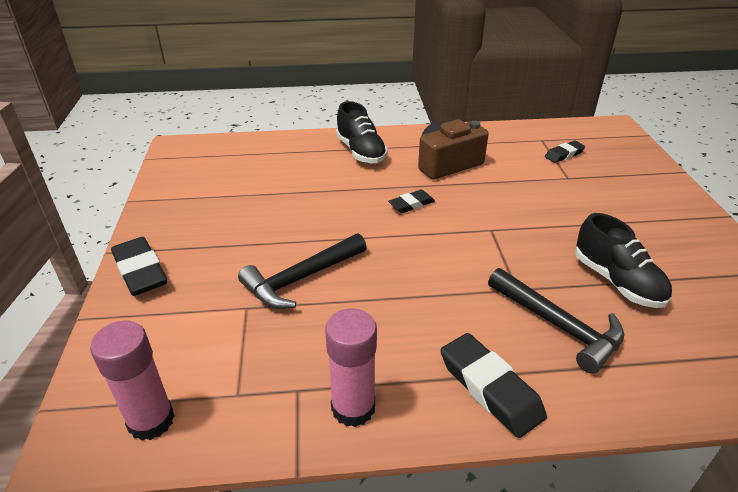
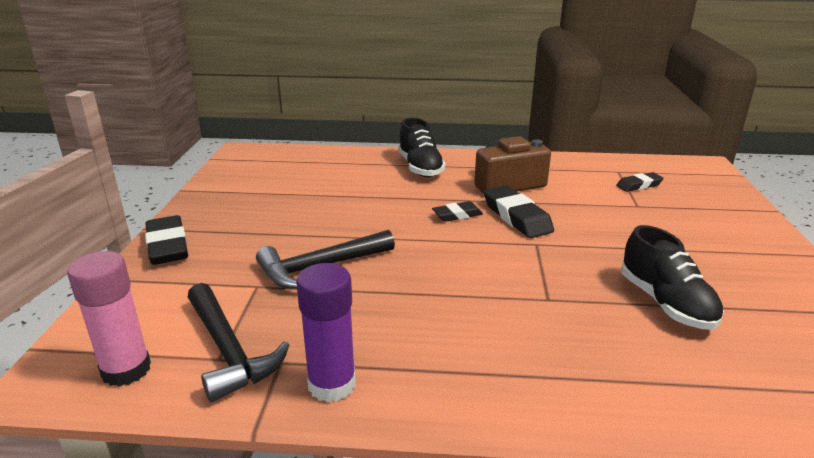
camera: 10 degrees right, 10 degrees down
pink glue stick [325,308,377,427] -> purple glue stick [296,263,356,402]
black eraser [441,333,547,438] -> black eraser moved to [484,186,554,238]
black hammer [488,268,624,374] -> black hammer moved to [188,283,289,402]

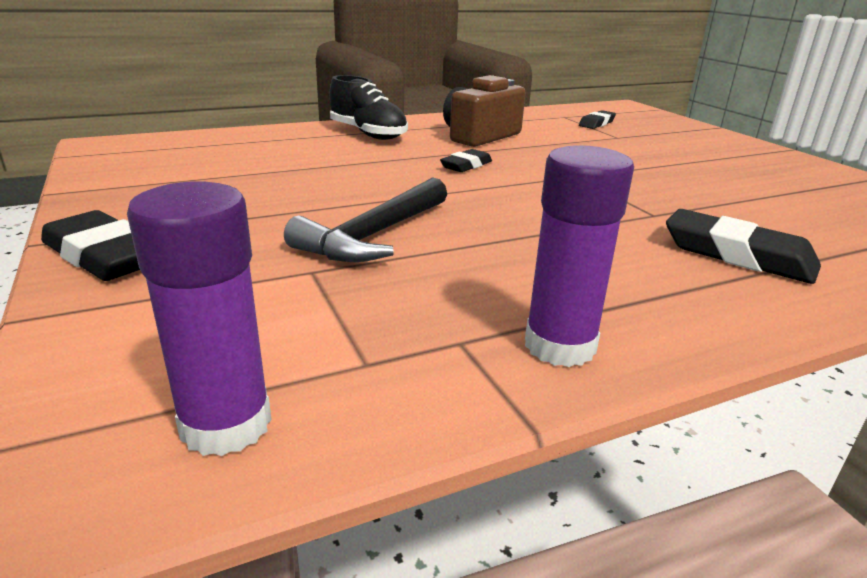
camera: 30 degrees left, 0 degrees up
pink glue stick [67,251,151,386] -> purple glue stick [127,181,272,456]
black hammer [188,283,289,402] -> none
black eraser [484,186,554,238] -> black eraser moved to [666,209,821,284]
black shoe [622,225,724,330] -> none

